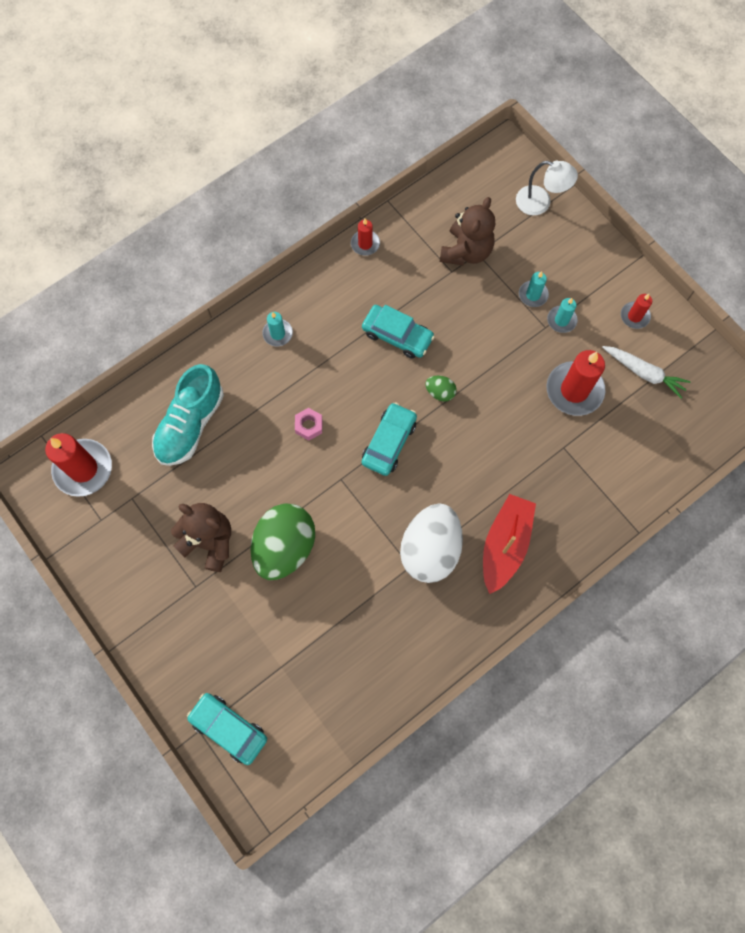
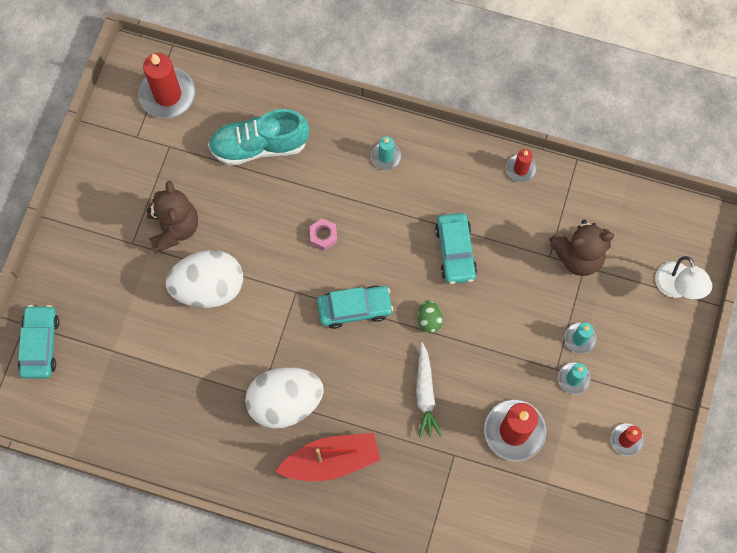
camera: 55 degrees right, 0 degrees up
green egg [251,503,315,580] -> white egg [166,250,243,308]
white carrot [602,346,691,399] -> white carrot moved to [416,342,442,438]

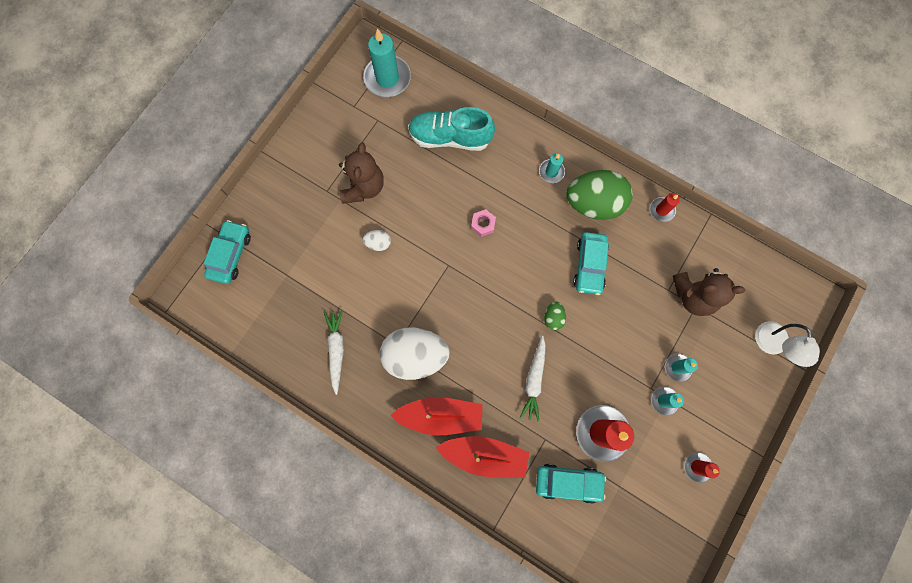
camera: 15 degrees right, 5 degrees up
red candle [138,53,195,119] -> turquoise candle [363,28,411,97]
white egg [166,250,243,308] -> white egg [363,230,391,251], size x0.43
turquoise car [317,285,393,329] -> turquoise car moved to [536,464,606,504]
none -> white carrot [324,310,344,395]
none -> red boat [436,436,529,478]
none -> green egg [566,170,633,220]

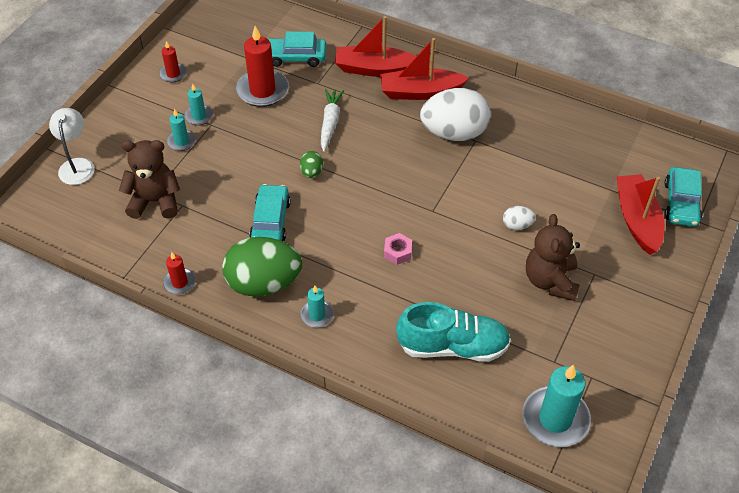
camera: 175 degrees right, 25 degrees down
white carrot [324,310,344,395] -> none
none -> red boat [616,174,665,255]

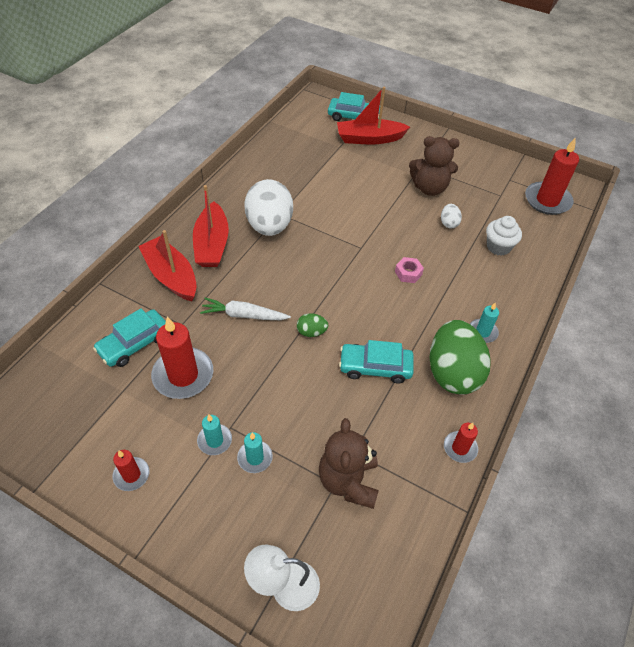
camera: 90 degrees left, 0 degrees up
turquoise car [268,31,326,67] -> turquoise car turned 45 degrees clockwise [93,308,166,367]
red boat [335,16,416,77] -> red boat turned 135 degrees clockwise [138,230,197,301]
turquoise shoe [396,302,511,362] -> white cupcake [486,216,522,256]
white egg [503,206,536,230] -> white egg moved to [441,204,462,228]
turquoise candle [522,364,591,447] -> red candle [525,137,579,215]

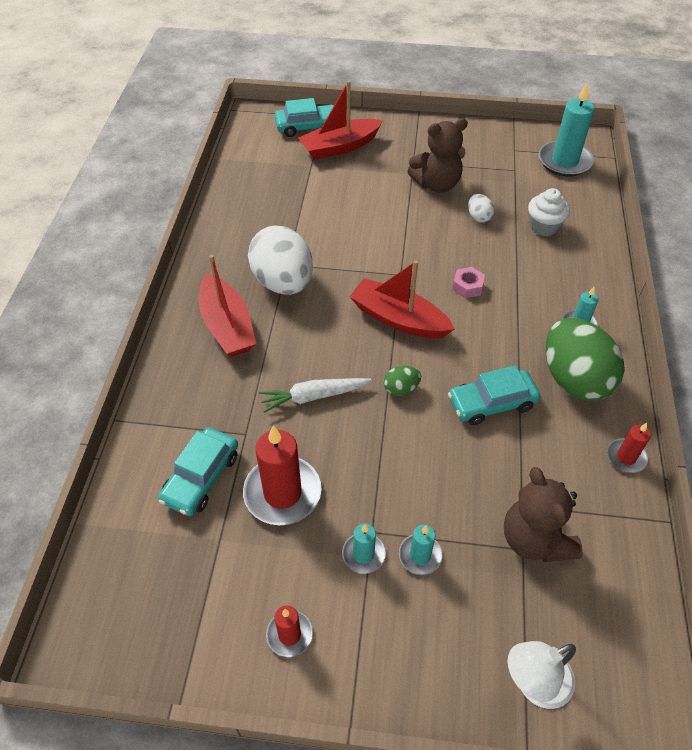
camera: 20 degrees left, 0 degrees up
red boat [138,230,197,301] -> red boat moved to [349,260,455,339]
red candle [525,137,579,215] -> turquoise candle [538,83,594,177]

